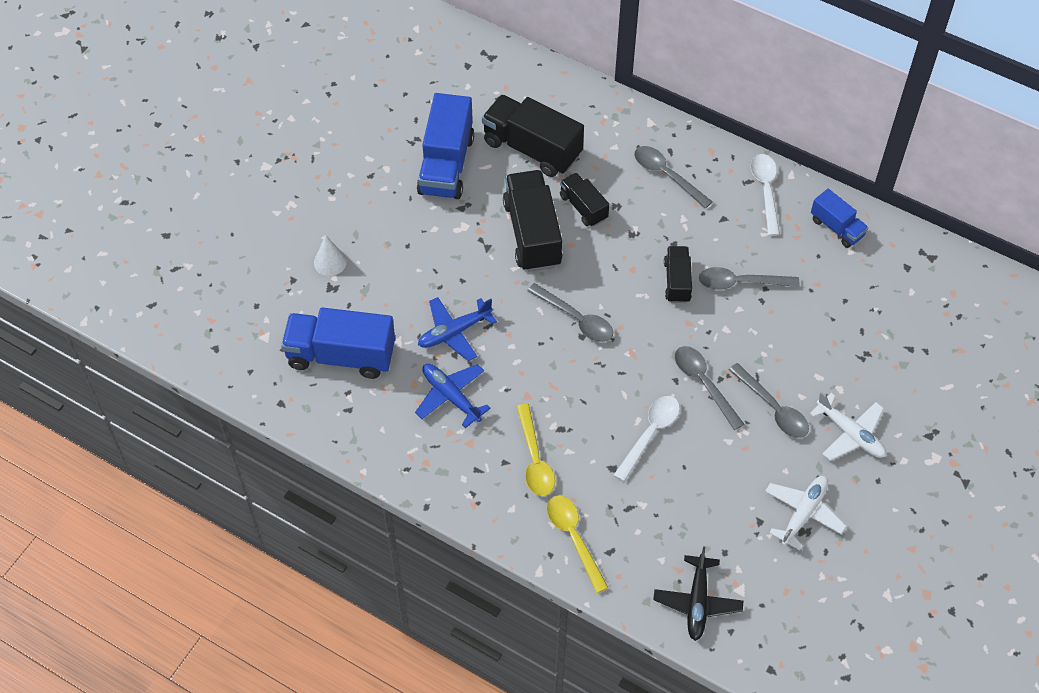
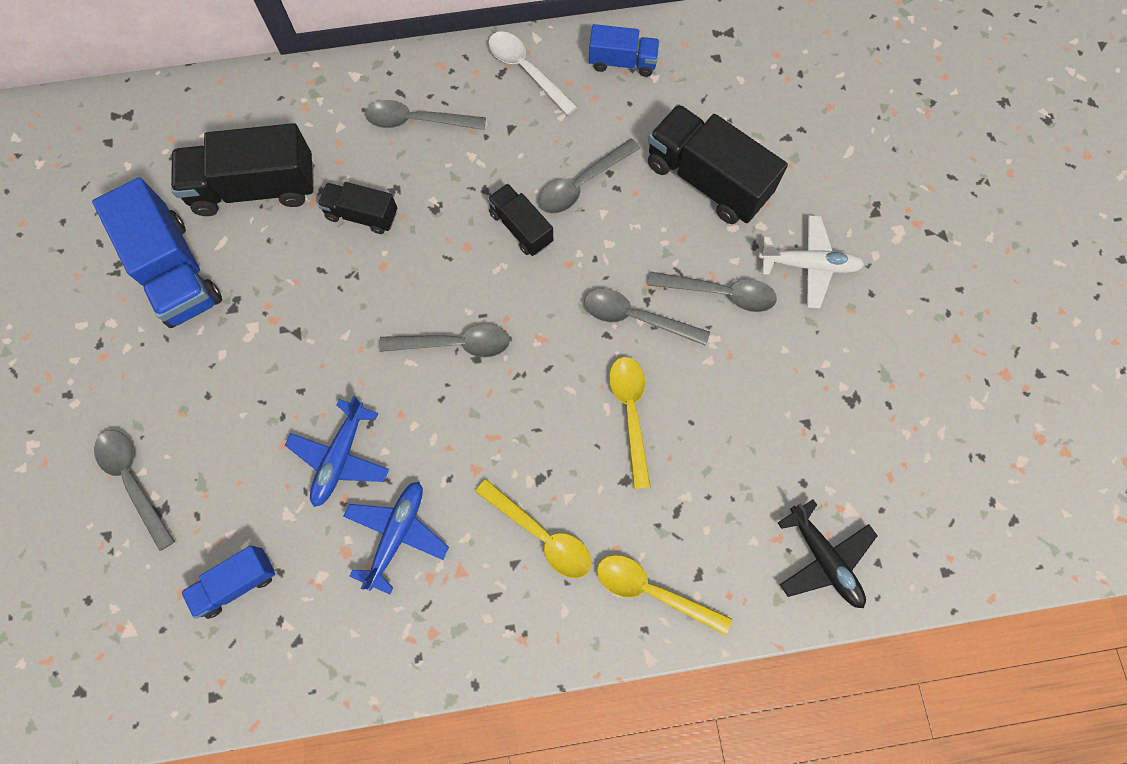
camera: 40 degrees left, 15 degrees up
blue truck [281,307,395,379] -> blue truck [181,546,275,619], size x0.56
white cone [314,235,347,276] -> grey spoon [94,430,175,551]
blue plane [415,364,491,428] -> blue plane turned 105 degrees clockwise [343,482,449,594]
black truck [503,170,563,272] -> black truck moved to [648,104,788,224]
white spoon [613,396,680,482] -> yellow spoon [609,357,650,489]
white plane [765,476,846,550] -> none

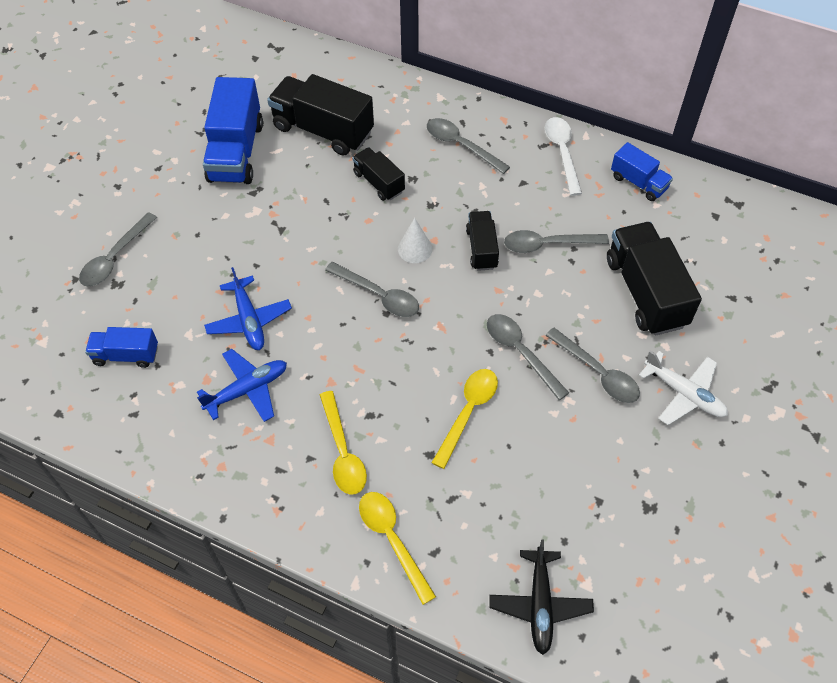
camera: 35 degrees right, 15 degrees down
grey spoon [94,430,175,551] -> grey spoon turned 150 degrees counterclockwise [79,212,157,287]
blue plane [285,396,389,507] -> blue plane turned 75 degrees counterclockwise [204,267,292,350]
none -> white cone [398,218,432,263]

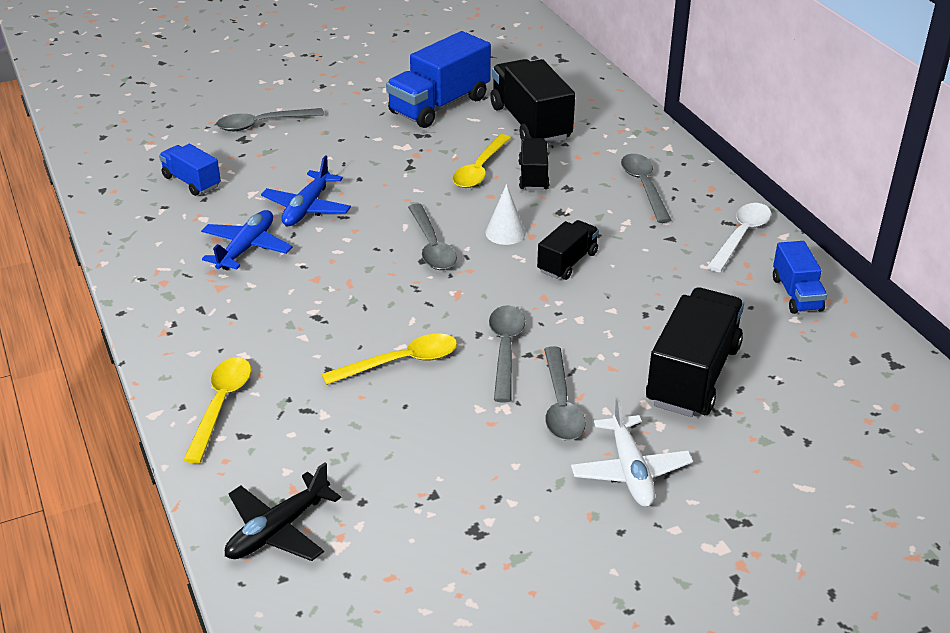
camera: 40 degrees right, 20 degrees down
blue plane [197,349,287,422] -> blue plane turned 75 degrees counterclockwise [201,210,293,270]
yellow spoon [320,391,367,495] -> yellow spoon moved to [452,134,511,188]
grey spoon [504,230,609,253] -> none

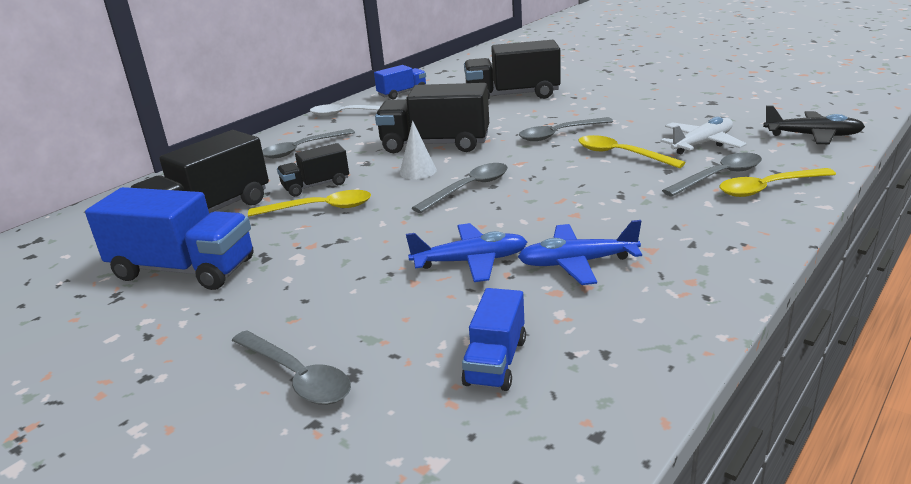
camera: 115 degrees left, 10 degrees down
black truck [537,220,599,280] -> black truck [375,83,489,153], size x1.79
grey spoon [544,346,586,441] -> grey spoon moved to [662,153,762,196]
white plane [571,397,693,507] -> white plane moved to [660,117,747,154]

